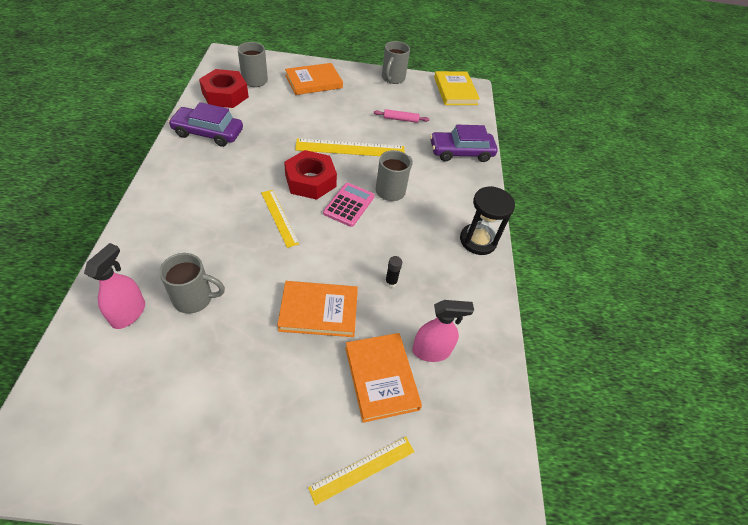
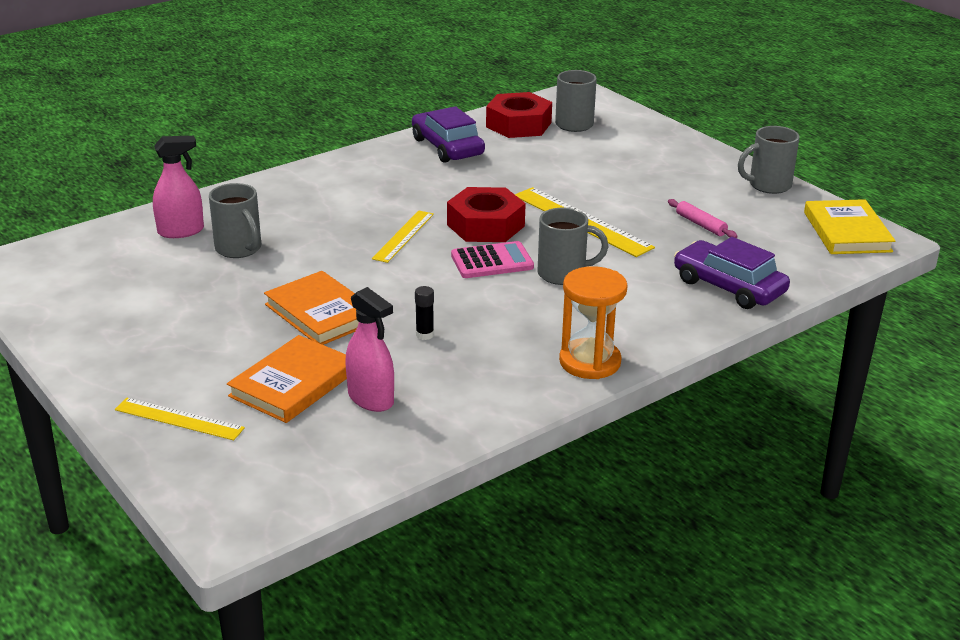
camera: 55 degrees right, 20 degrees down
orange book [285,63,343,95] -> none
yellow book [434,71,480,105] -> yellow book turned 45 degrees counterclockwise [804,199,895,254]
black hourglass [460,186,515,255] -> orange hourglass [559,266,628,379]

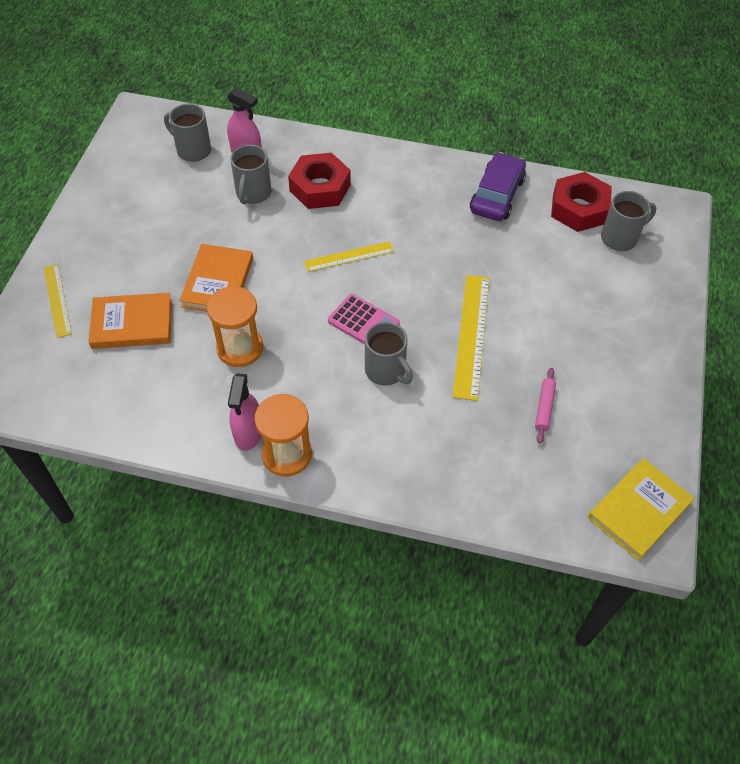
camera: 50 degrees right, 25 degrees up
pink spray bottle [345,287,394,412] -> pink spray bottle moved to [228,373,261,451]
black glue stick [415,286,434,340] -> orange hourglass [207,286,263,367]
red nut [447,187,526,242] -> red nut moved to [288,153,351,209]
purple car [674,237,790,309] -> none
grey mug [738,126,800,194] -> grey mug moved to [164,104,211,162]

